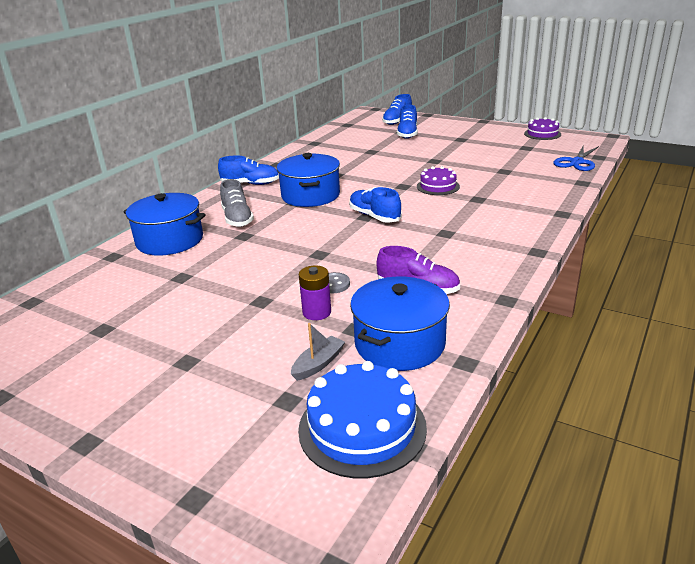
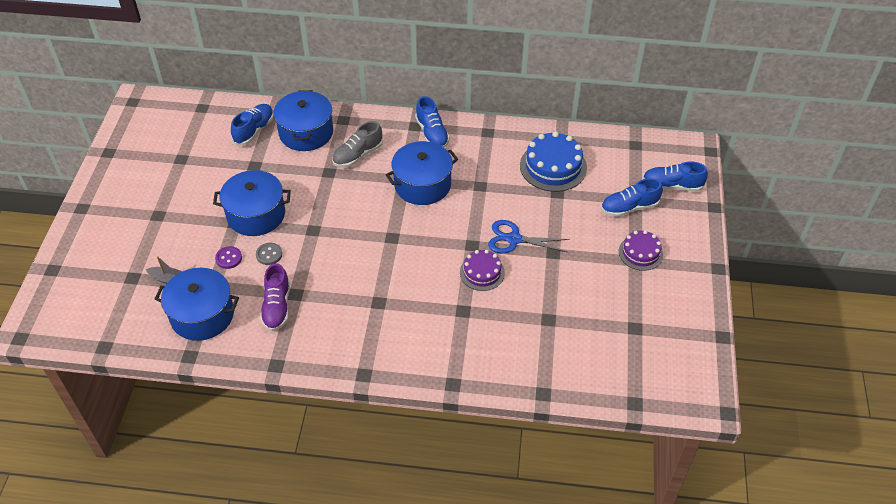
camera: 65 degrees right, 20 degrees up
blue cake [298,361,427,478] -> blue cake moved to [520,131,587,192]
purple battery [299,266,331,320] -> purple button [215,246,242,269]
blue shoe [349,187,402,223] -> blue shoe moved to [231,104,274,145]
purple cake [524,117,561,140] -> purple cake moved to [619,230,663,271]
blue scissors [553,146,599,171] -> blue scissors moved to [488,220,569,253]
none -> blue pot [213,170,291,236]

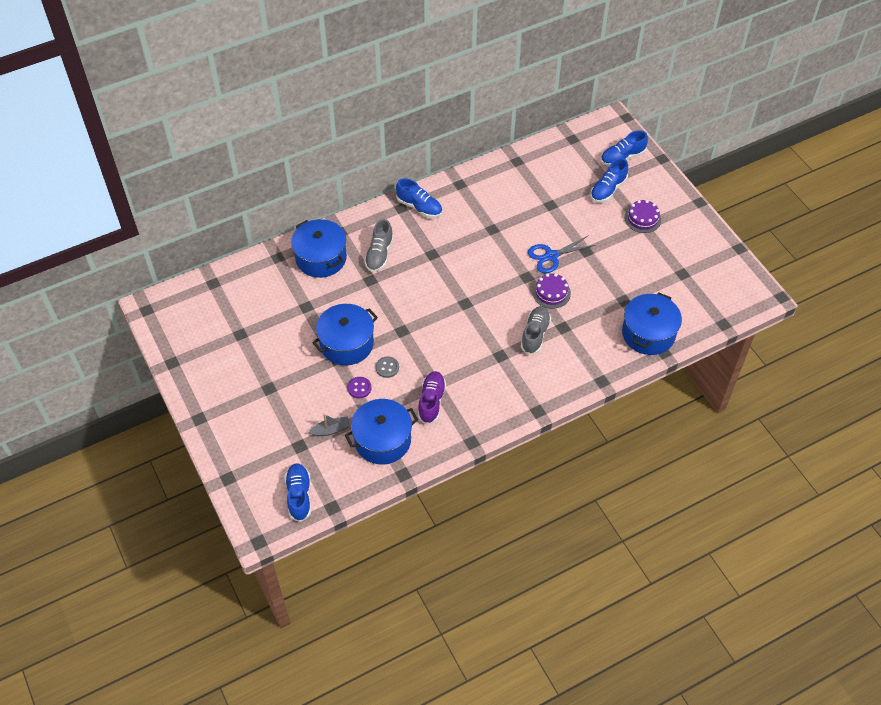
camera: 35 degrees left, 5 degrees up
blue shoe [231,104,274,145] -> blue shoe moved to [285,463,311,522]
purple shoe [260,263,290,331] -> purple shoe turned 135 degrees counterclockwise [418,371,446,425]
blue pot [386,141,458,205] -> blue pot moved to [622,292,682,355]
blue cake [520,131,587,192] -> none
none -> grey shoe [521,306,551,355]

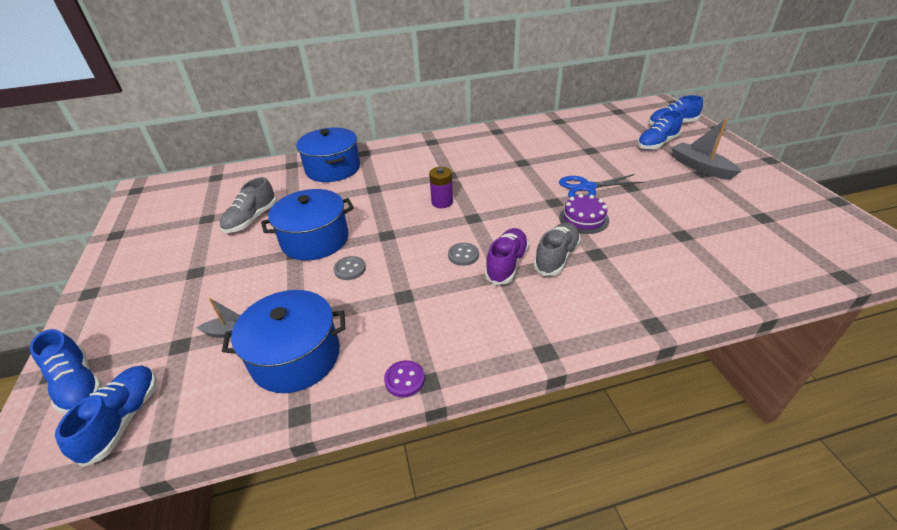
camera: 15 degrees right, 15 degrees down
purple button [348,377,372,398] -> purple button moved to [384,360,425,397]
grey shoe [364,219,394,272] -> grey shoe moved to [220,177,277,233]
blue shoe [396,178,442,218] -> blue shoe moved to [29,329,102,414]
purple shoe [418,371,446,425] -> purple shoe moved to [485,228,529,285]
blue pot [622,292,682,355] -> none
purple cake [624,200,661,233] -> grey boat [671,119,741,180]
none -> purple battery [429,167,453,208]
none -> grey button [448,243,479,266]

